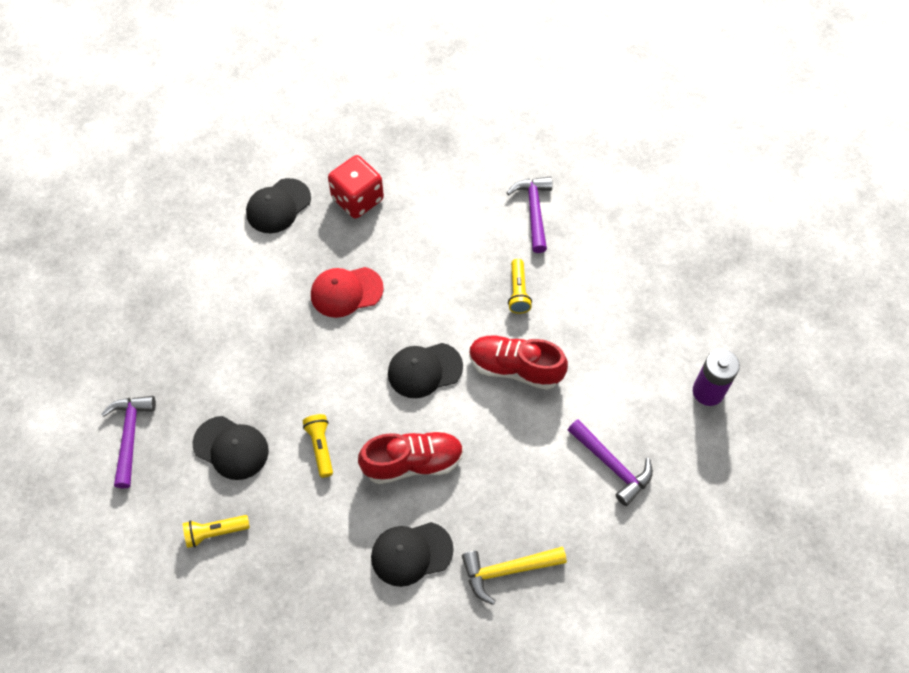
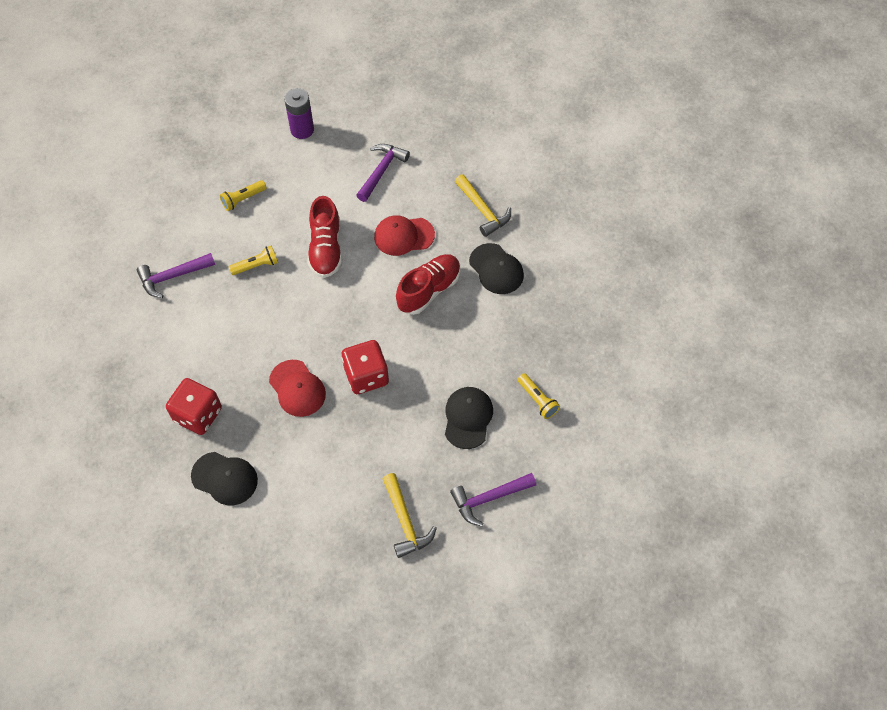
camera: 110 degrees left, 0 degrees up
yellow flashlight [303,414,333,478] -> yellow flashlight moved to [220,180,267,211]
red shoe [358,431,464,484] -> red shoe turned 75 degrees clockwise [396,254,461,315]
black cap [388,343,463,398] -> none
none -> red dice [342,340,389,394]
none -> red cap [374,215,435,256]
none -> yellow hammer [383,473,437,558]

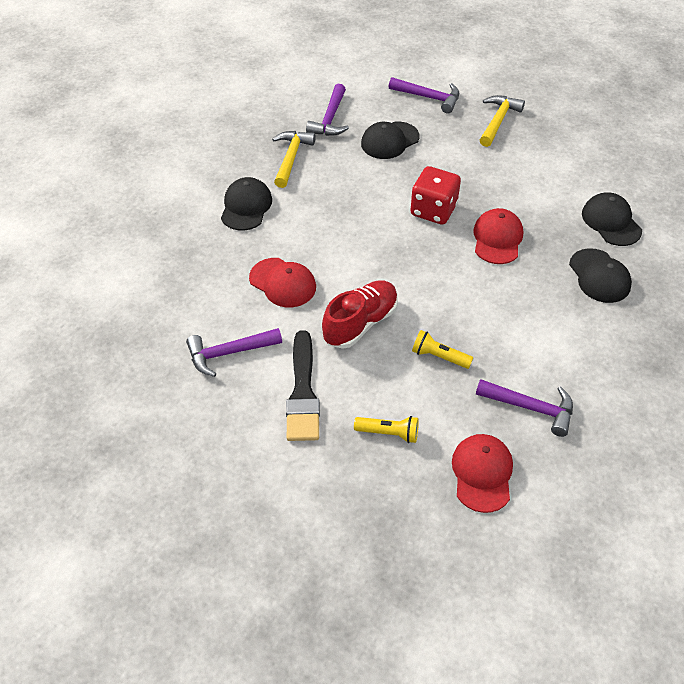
camera: 135 degrees left, 10 degrees down
red dice [166,378,222,435] -> black cap [569,248,632,303]
purple battery [284,88,314,139] -> none
red shoe [396,254,461,315] -> none
yellow hammer [455,174,511,237] -> yellow hammer moved to [272,131,316,188]
yellow flashlight [517,373,560,419] -> purple hammer [306,84,349,136]
none -> black brush [286,330,320,441]
none -> red cap [452,434,513,513]

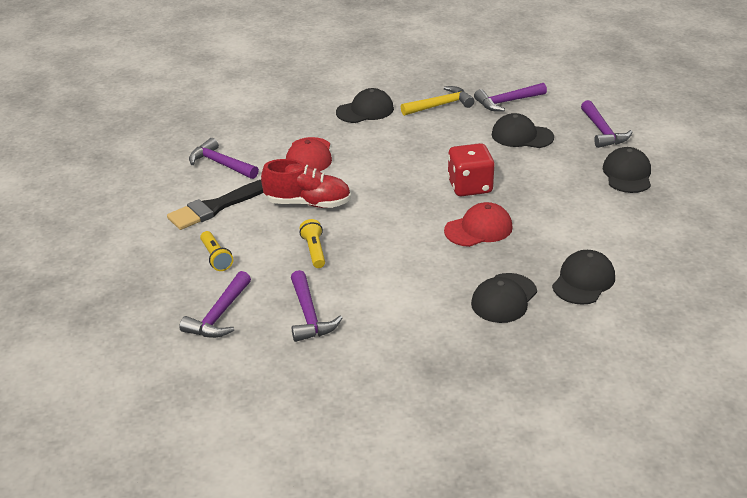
camera: 55 degrees right, 15 degrees down
red cap [452,434,513,513] -> purple hammer [179,271,251,338]
yellow hammer [480,95,525,147] -> black cap [603,147,651,193]

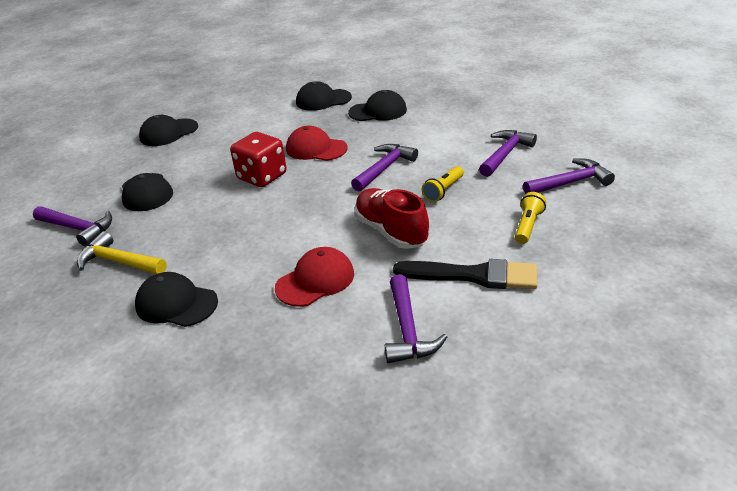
camera: 130 degrees left, 0 degrees up
purple hammer [581,100,632,148] -> purple hammer moved to [351,144,418,192]

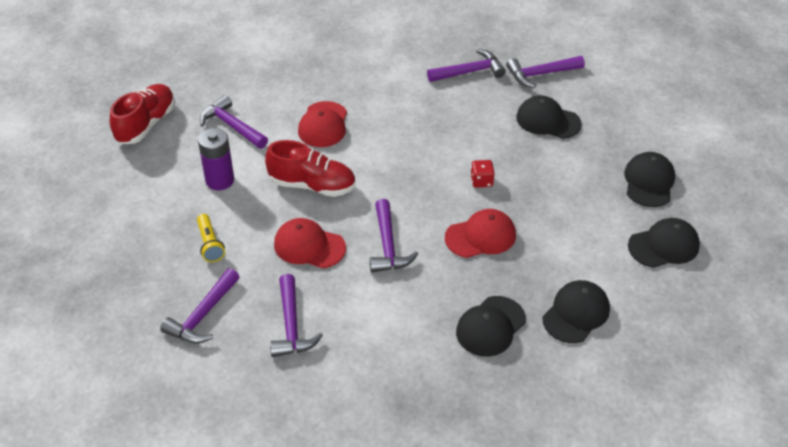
camera: 135 degrees right, 10 degrees up
yellow hammer [77,231,167,274] -> purple hammer [427,49,506,82]
black cap [135,272,218,327] -> black cap moved to [628,218,700,268]
red dice [230,132,287,187] -> red dice [471,160,495,188], size x0.51
black brush [393,259,538,290] -> purple battery [198,128,234,190]
yellow flashlight [422,166,464,202] -> red cap [274,218,346,268]
none -> red shoe [110,84,175,144]

